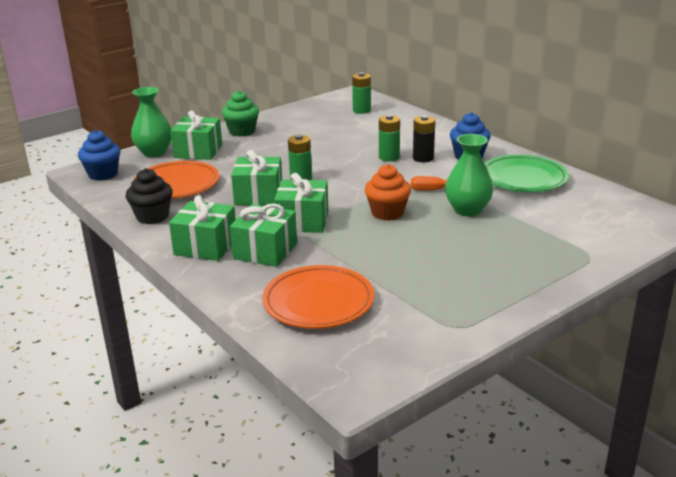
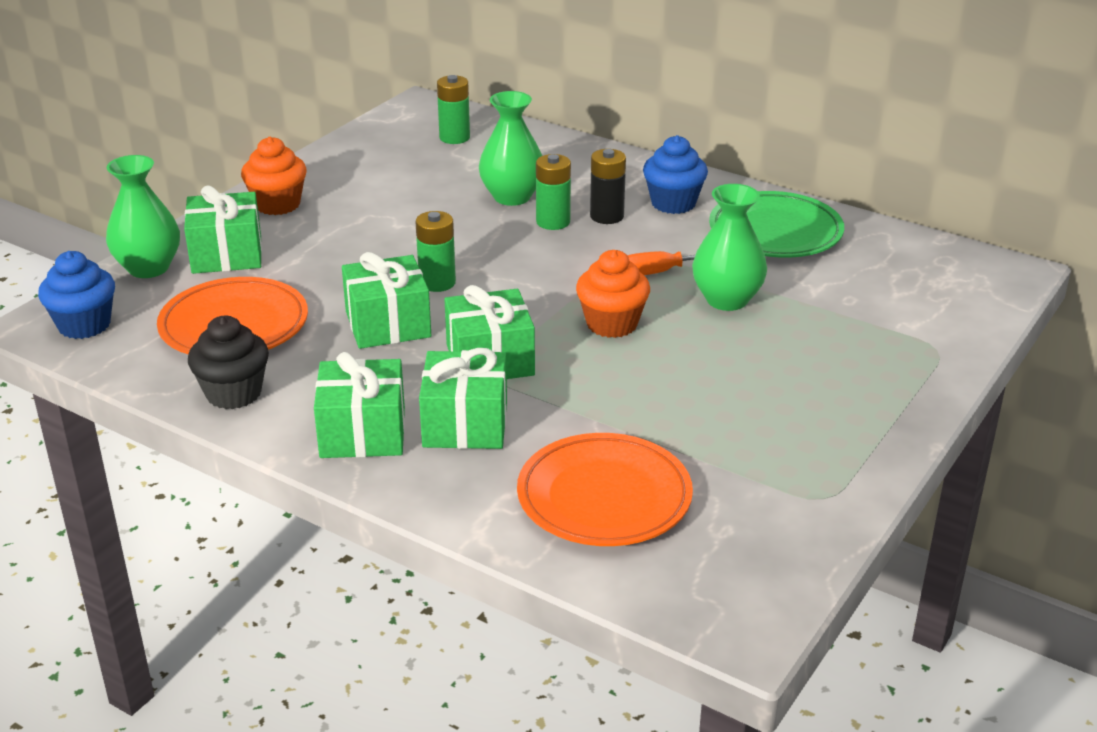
camera: 20 degrees left, 5 degrees up
green cupcake [222,91,259,137] -> orange cupcake [241,137,307,215]
none -> green vase [479,91,542,206]

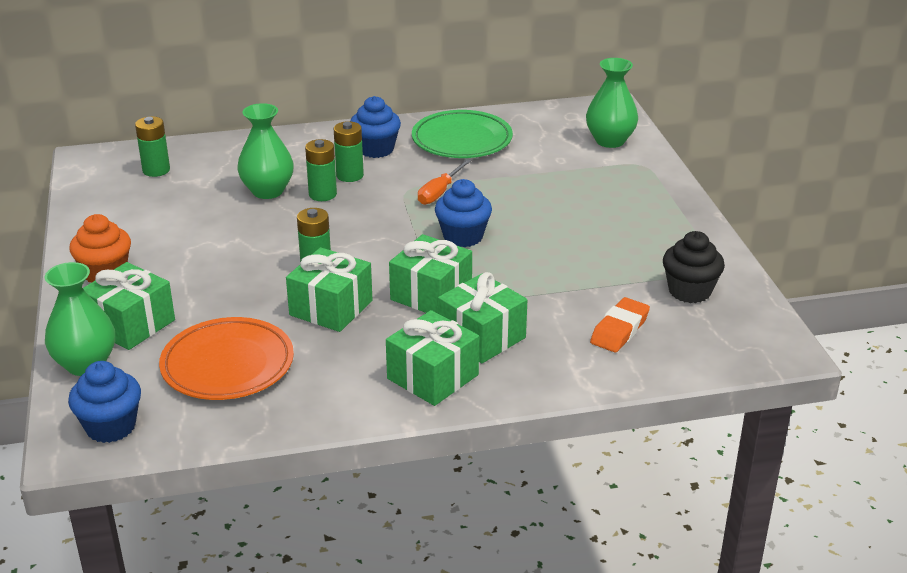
camera: 45 degrees left, 0 degrees up
black cupcake [188,316,269,409] -> black cupcake moved to [663,231,725,303]
orange plate [517,433,693,546] -> orange eraser [590,297,650,352]
orange cupcake [576,250,650,338] -> blue cupcake [435,179,492,247]
black battery [590,149,626,224] -> green battery [334,121,364,182]
green vase [692,184,767,311] -> green vase moved to [586,58,638,148]

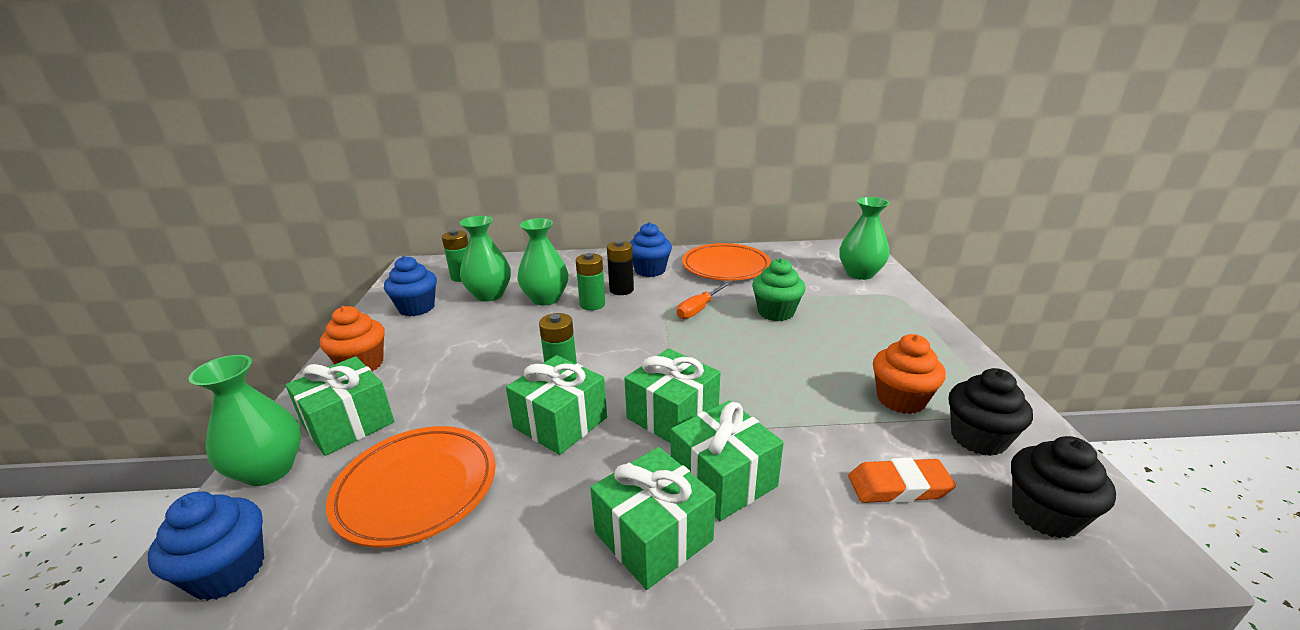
camera: 10 degrees right, 5 degrees down
green battery [334,121,364,182] -> black battery [607,240,634,295]
green plate [412,110,513,158] -> orange plate [682,243,771,281]
blue cupcake [435,179,492,247] -> blue cupcake moved to [384,256,437,317]
orange eraser [590,297,650,352] -> orange eraser turned 45 degrees clockwise [848,458,956,503]
none -> green vase [460,216,511,302]
none -> green cupcake [752,258,806,321]
none -> orange cupcake [873,334,946,414]
none -> black cupcake [1011,436,1116,538]

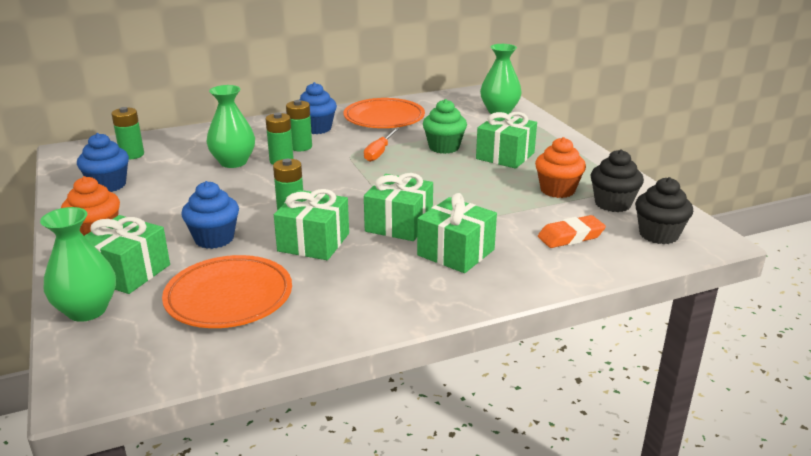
camera: 20 degrees left, 0 degrees up
blue cupcake [148,491,264,601] -> blue cupcake moved to [181,181,239,249]
green vase [460,216,511,302] -> none
green gift [590,447,716,590] -> green gift moved to [476,112,537,169]
black battery [607,240,634,295] -> green battery [286,100,312,151]

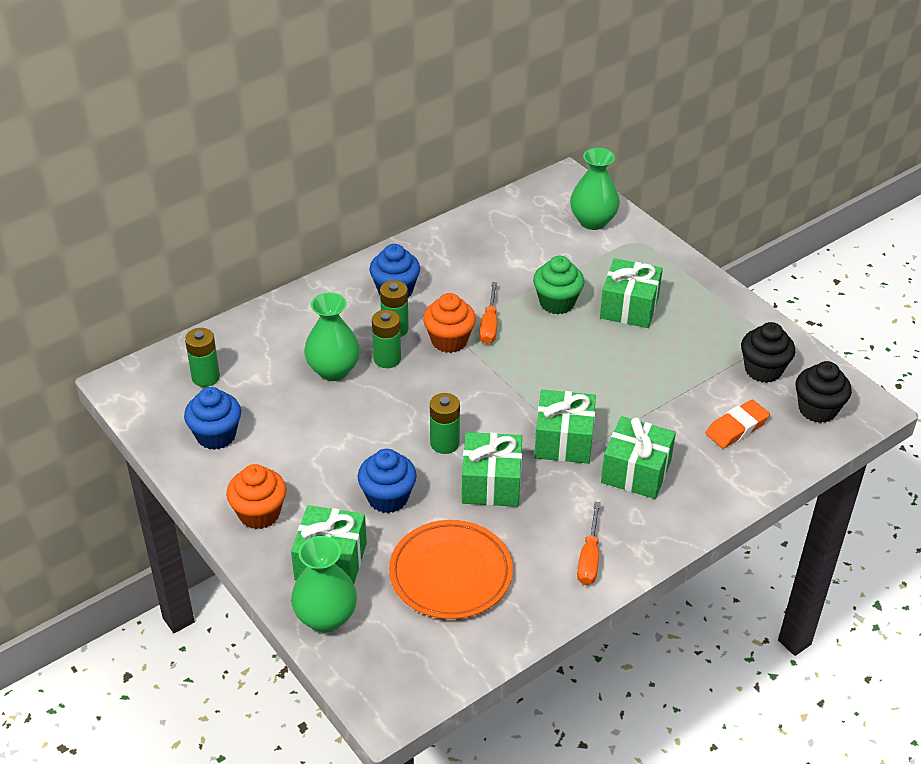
camera: 15 degrees left, 15 degrees up
orange plate [343,98,425,128] -> none
orange cupcake [535,137,586,198] -> orange cupcake moved to [423,293,476,353]
none -> orange screwdriver [577,502,601,585]

